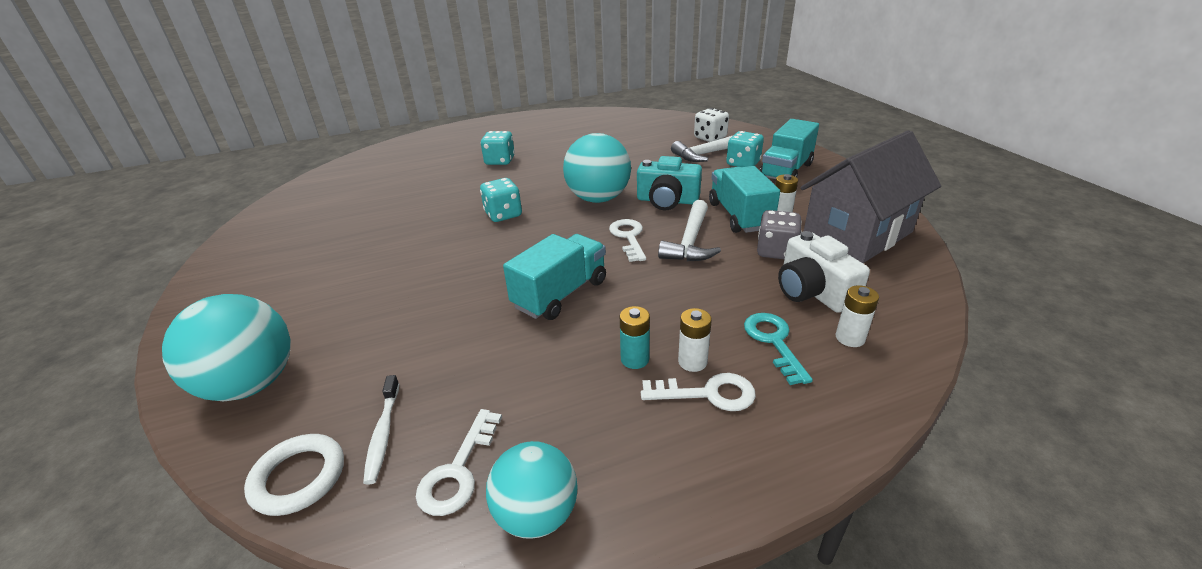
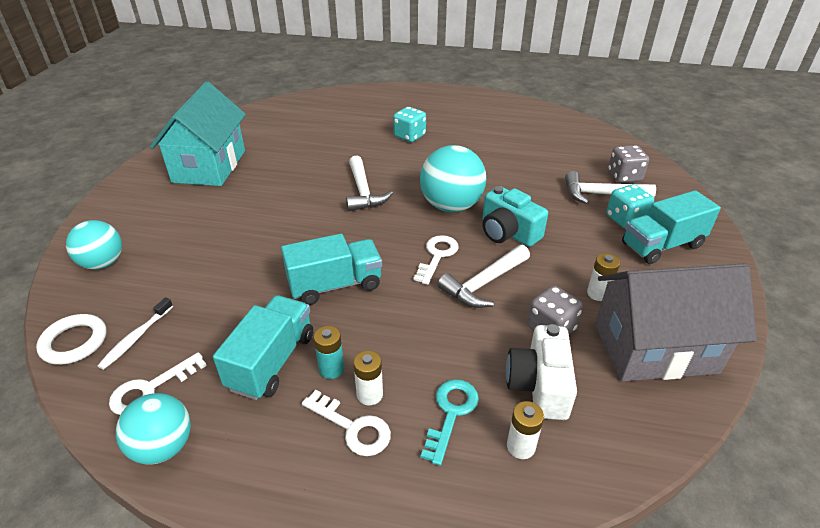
camera: 30 degrees right, 5 degrees up
turquoise ball [162,294,291,402] -> turquoise ball [66,220,122,270], size x0.66
turquoise dice [480,178,522,222] -> white hammer [346,156,393,211]
white dice [694,108,729,142] -> grey dice [608,145,649,183]
turquoise truck [709,166,780,233] -> turquoise truck moved to [213,295,313,400]
none -> turquoise house [150,82,246,186]

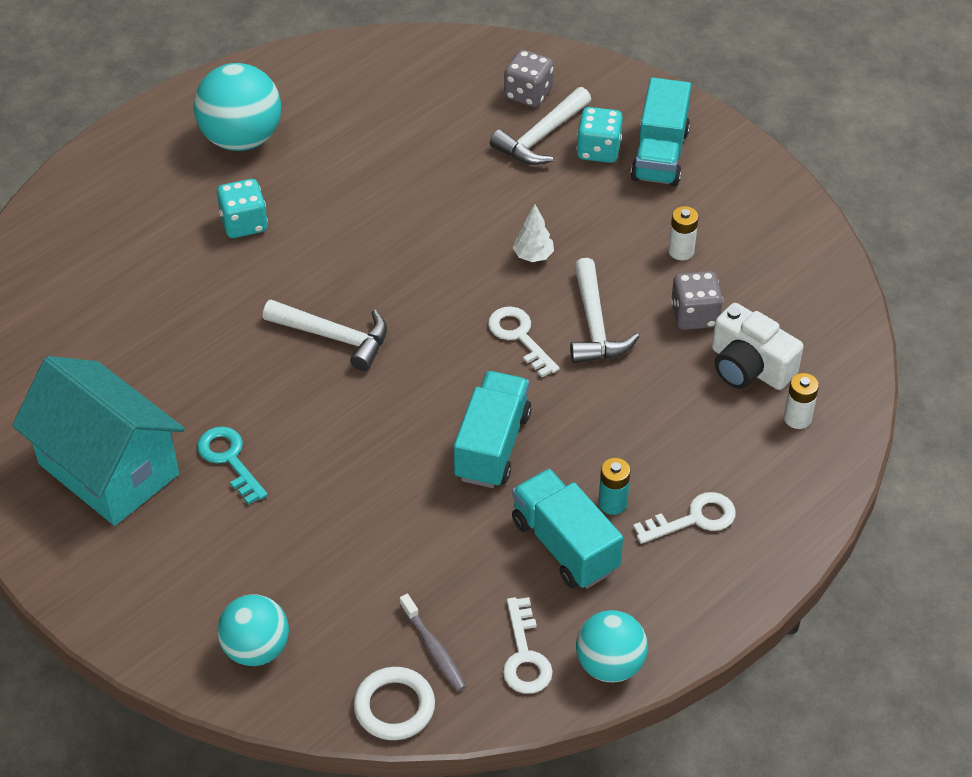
camera: 55 degrees left, 10 degrees up
white toothbrush [97,297,173,370] -> grey toothbrush [400,594,466,692]
white battery [353,351,383,405] -> none
turquoise ball [420,145,486,212] -> turquoise ball moved to [194,63,281,151]
turquoise key [421,379,479,466] -> turquoise key moved to [197,426,268,505]
turquoise camera [482,186,548,247] -> white tree [513,204,554,262]
grey house [595,263,757,382] -> none

